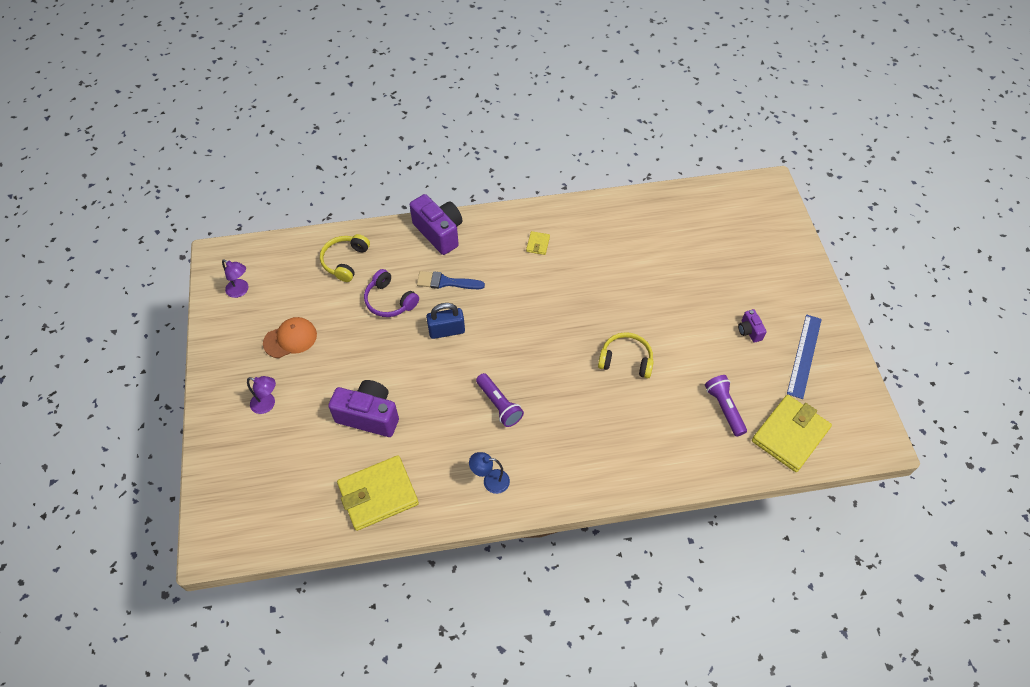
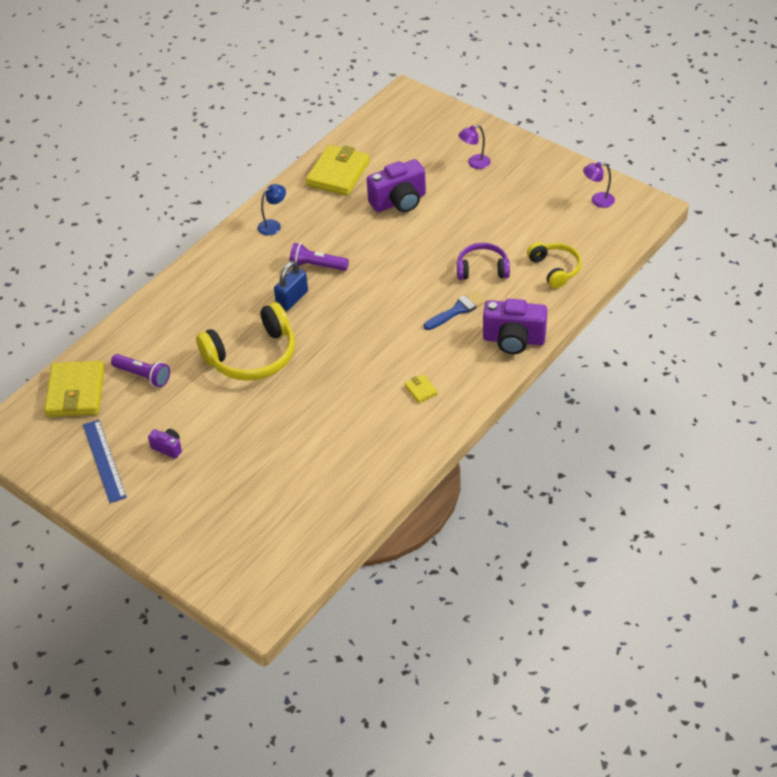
camera: 140 degrees right, 10 degrees down
orange cap [263,317,317,358] -> none
blue padlock [426,303,465,339] -> blue padlock moved to [274,261,308,311]
yellow headphones [598,332,654,379] -> yellow headphones [196,302,295,381], size x1.67

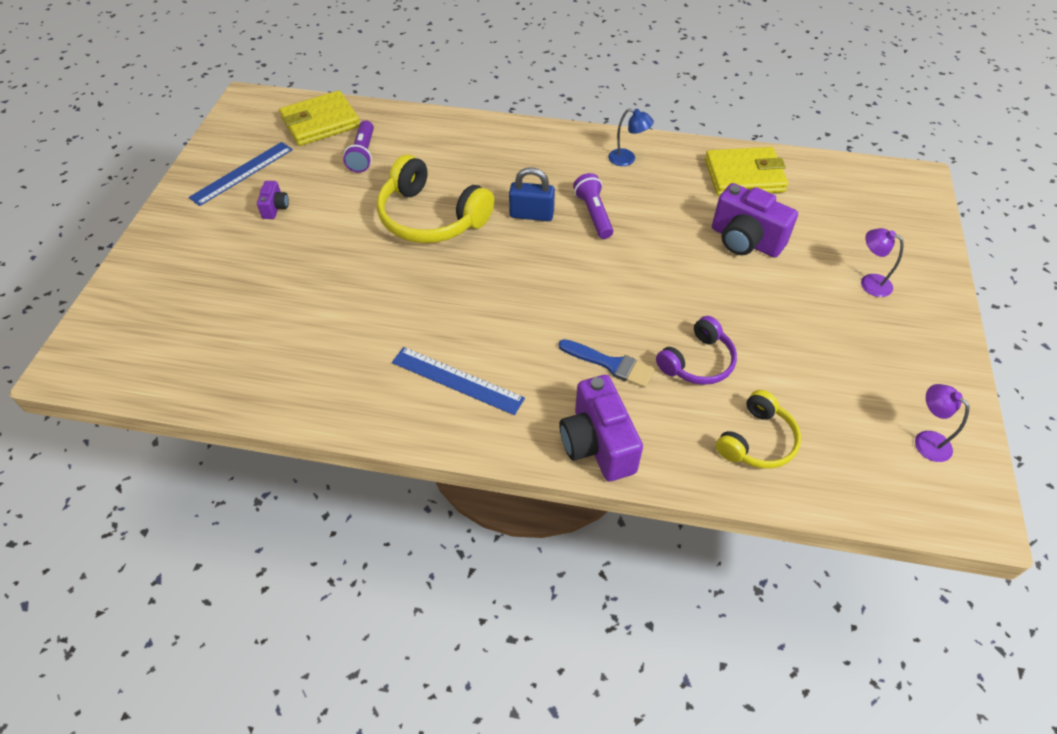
camera: 60 degrees right, 5 degrees up
yellow wallet [405,374,438,403] -> blue ruler [392,347,525,415]
purple headphones [457,243,510,280] -> purple headphones turned 75 degrees clockwise [656,316,737,385]

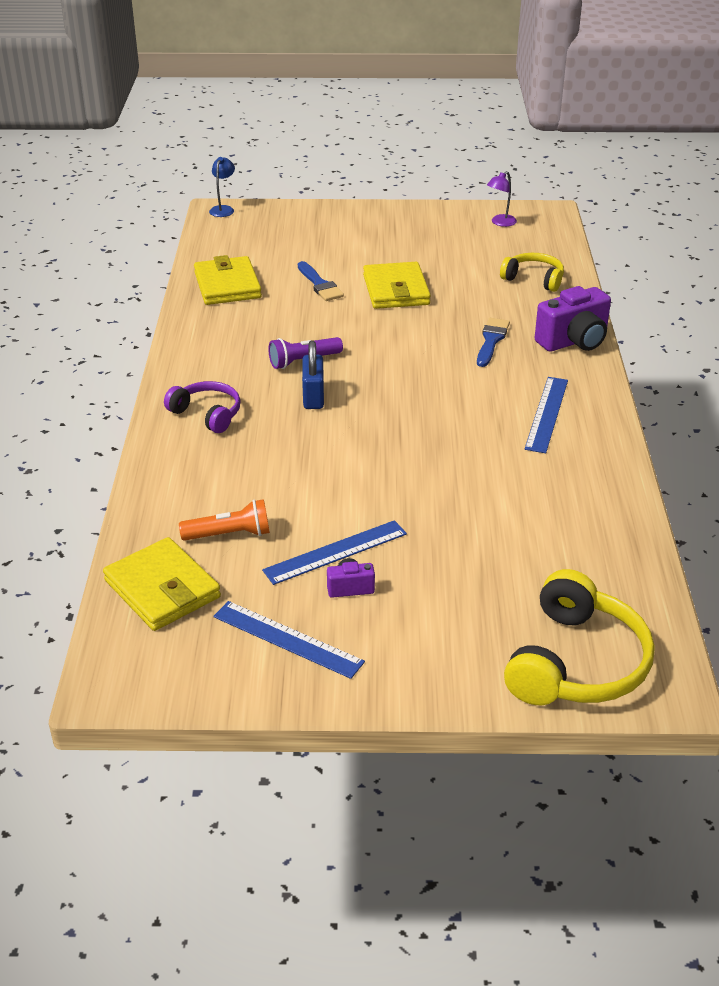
camera: 100 degrees left, 15 degrees down
purple flashlight [343,120,374,173] -> orange flashlight [179,499,270,541]
yellow headphones [377,154,494,243] -> yellow headphones moved to [504,569,655,705]
blue lamp [608,108,654,166] -> blue lamp moved to [209,157,235,217]
purple headphones [656,316,737,385] -> purple headphones moved to [164,381,241,433]
purple camera [712,183,798,258] -> blue brush [298,261,344,301]
purple lamp [861,228,904,297] -> none
none -> blue ruler [262,520,407,585]
none -> yellow wallet [363,262,431,309]

